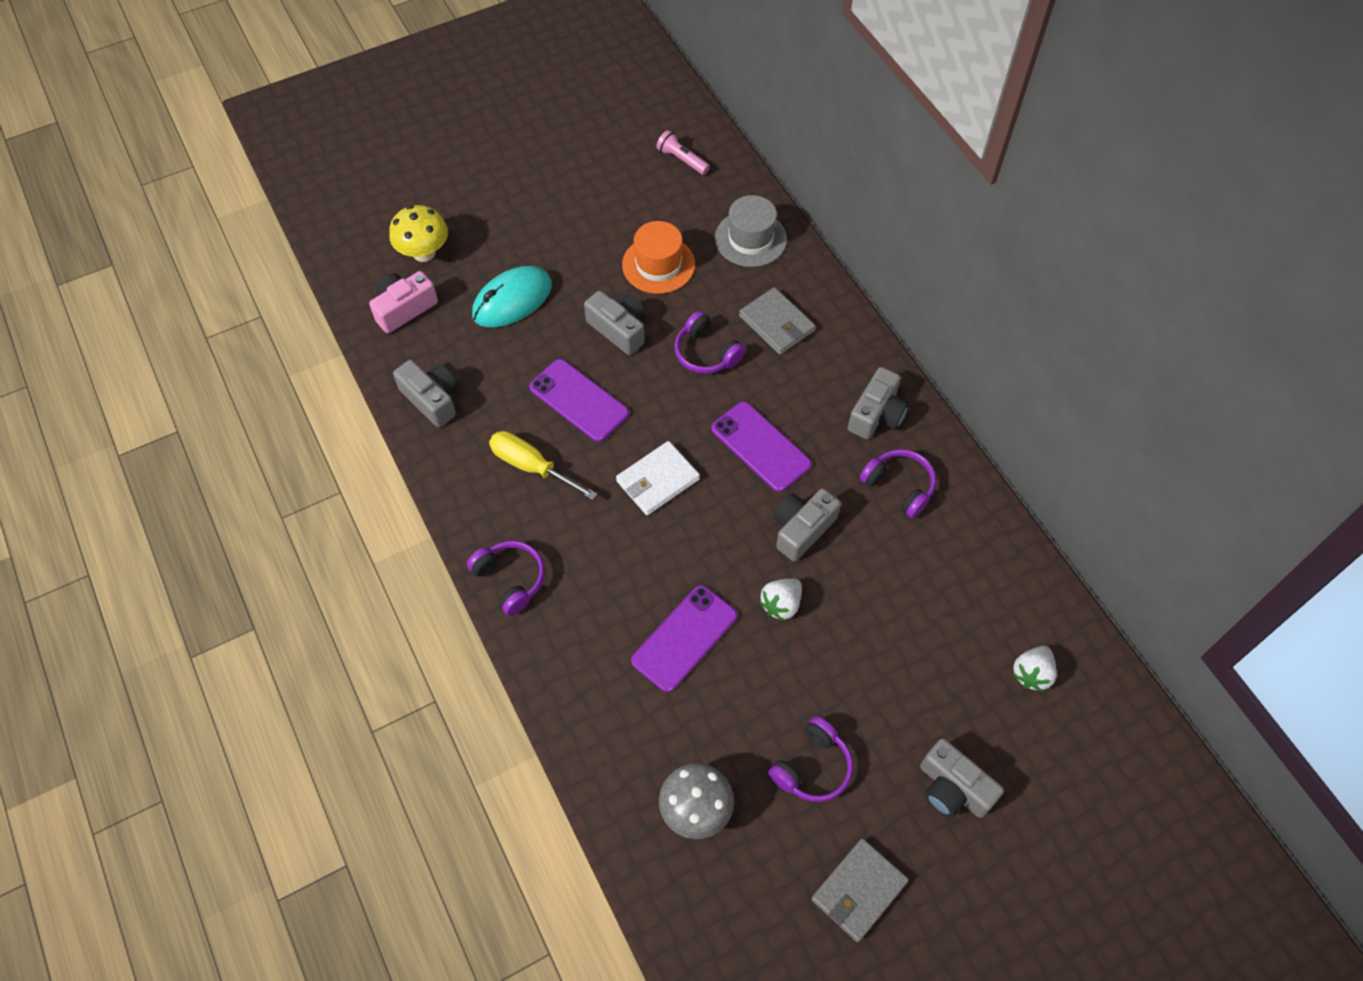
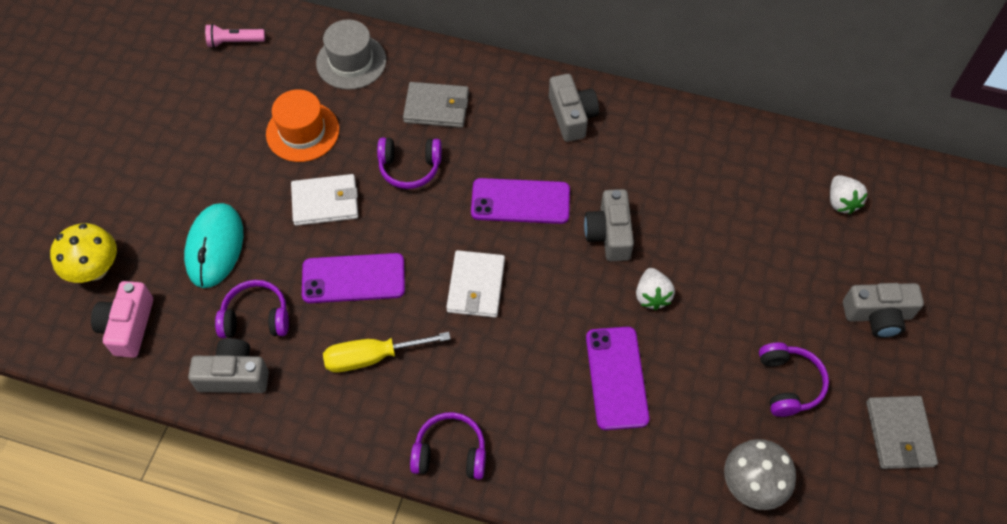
camera: 45 degrees left, 0 degrees up
grey camera [584,291,645,355] -> white wallet [291,174,358,226]
purple headphones [860,449,936,519] -> purple headphones moved to [215,280,289,338]

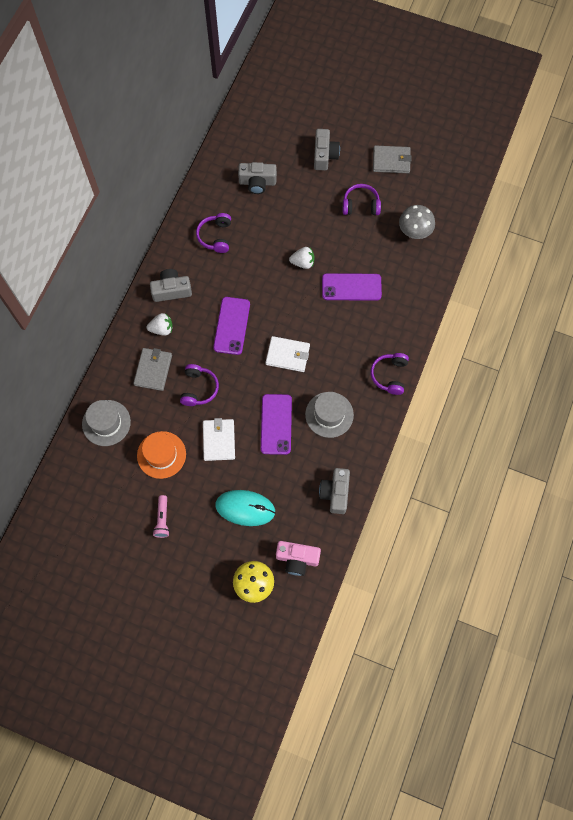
camera: 85 degrees left, 10 degrees up
pink flashlight [205,24,265,48] -> pink flashlight moved to [153,495,170,538]
purple headphones [215,280,289,338] -> purple headphones moved to [196,213,231,253]
yellow screwdriver [323,332,451,372] -> grey hat [305,392,354,438]
grey camera [584,189,634,261] -> grey camera moved to [238,162,277,194]
white strawberry [830,175,868,214] -> white strawberry moved to [147,313,173,336]

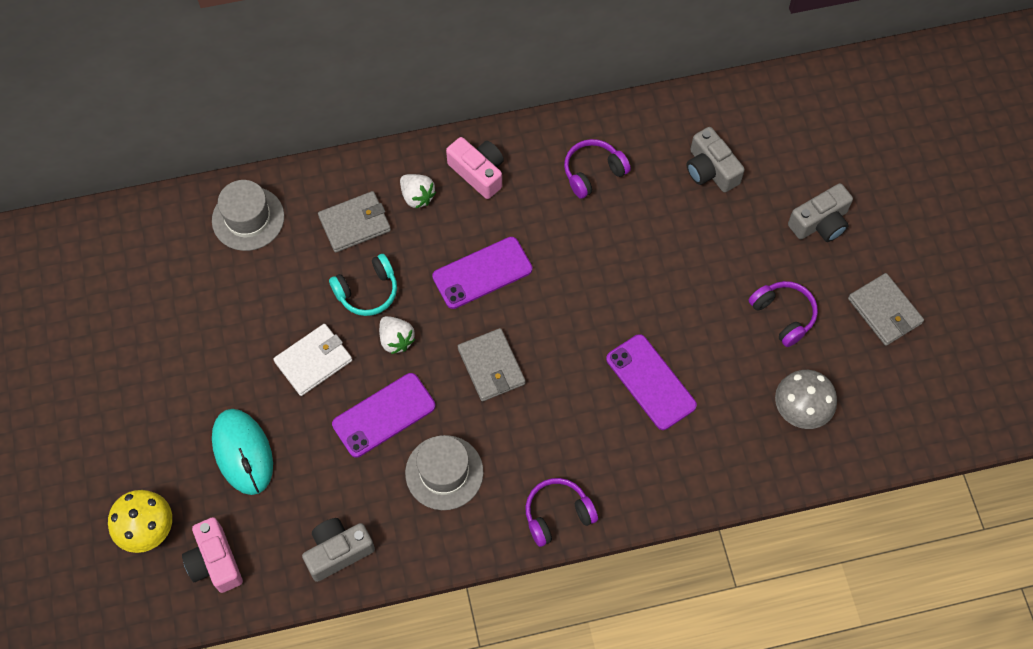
camera: 55 degrees right, 5 degrees down
orange hat [137,431,186,479] -> none
grey camera [150,269,192,302] -> pink camera [446,137,504,199]
pink flashlight [153,495,170,538] -> none
purple headphones [180,364,219,406] -> turquoise headphones [329,254,397,316]
white wallet [266,336,310,372] -> grey wallet [458,328,526,401]
white strawberry [289,247,315,269] -> white strawberry moved to [379,316,415,354]

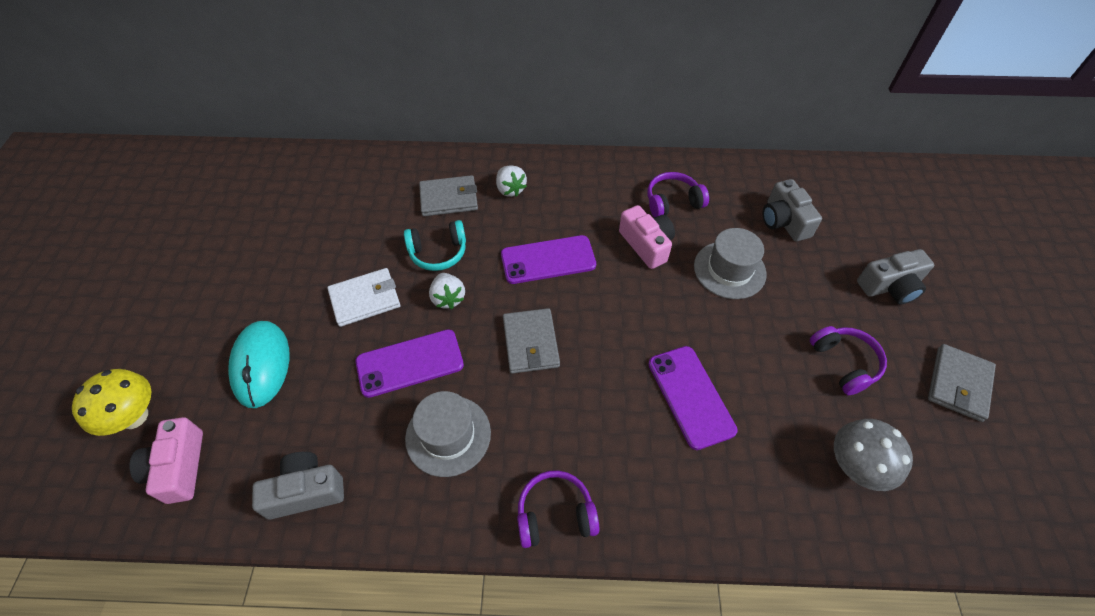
camera: 15 degrees right, 10 degrees down
grey hat [212,180,284,251] -> grey hat moved to [694,228,767,299]
pink camera [446,137,504,199] -> pink camera moved to [619,205,675,269]
grey wallet [848,273,924,346] -> grey wallet turned 45 degrees clockwise [928,344,996,422]

